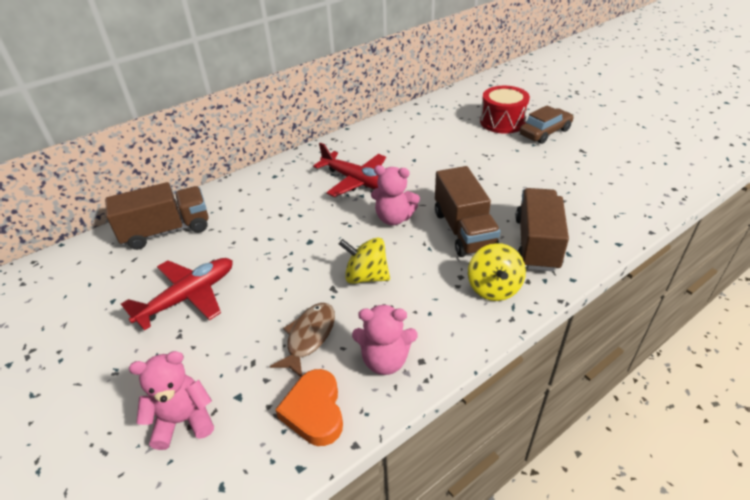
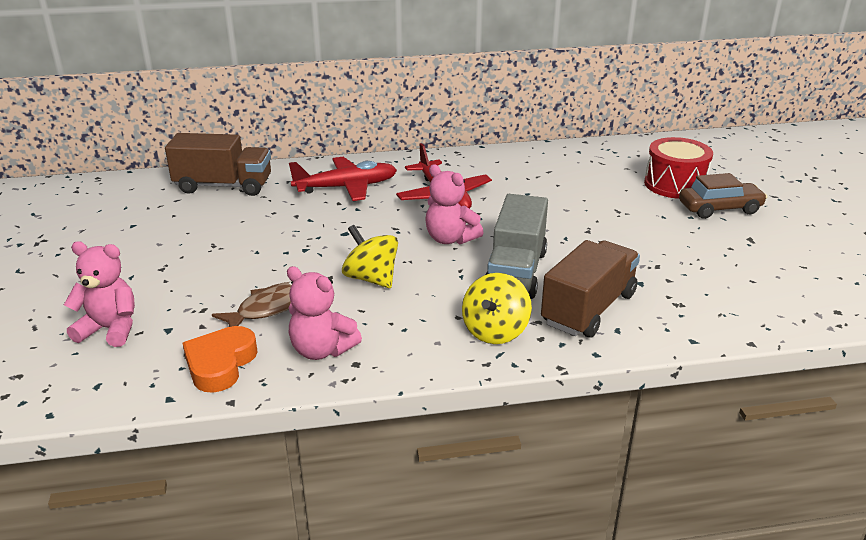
camera: 25 degrees right, 10 degrees down
red plane [121,258,233,330] -> red plane moved to [289,157,397,201]
brown truck [435,166,501,257] -> grey truck [485,194,548,299]

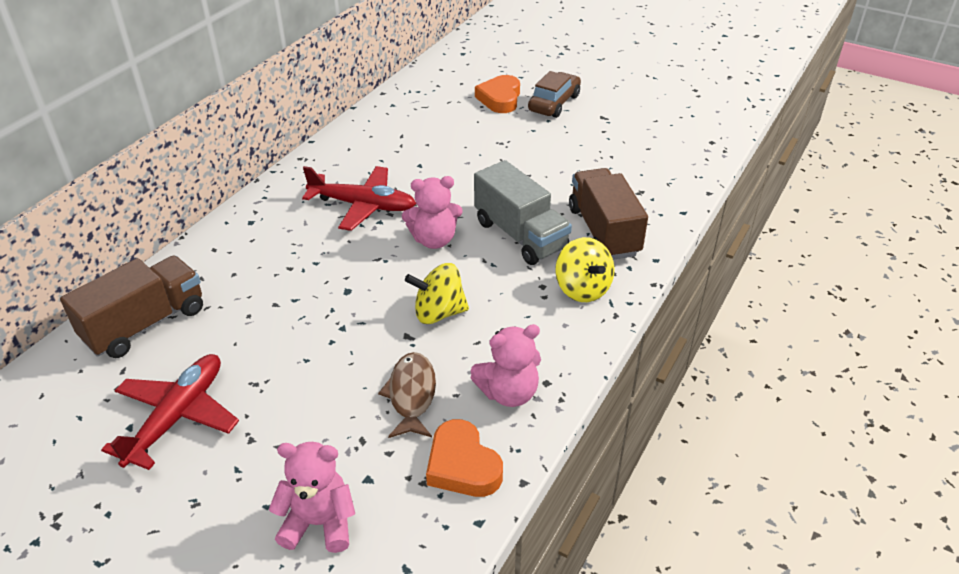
camera: 50 degrees left, 10 degrees up
pink teddy bear [64,241,135,347] -> pink teddy bear turned 45 degrees clockwise [269,442,355,553]
red plane [289,157,397,201] -> red plane moved to [101,354,239,470]
red drum [644,137,713,199] -> orange heart [475,75,520,113]

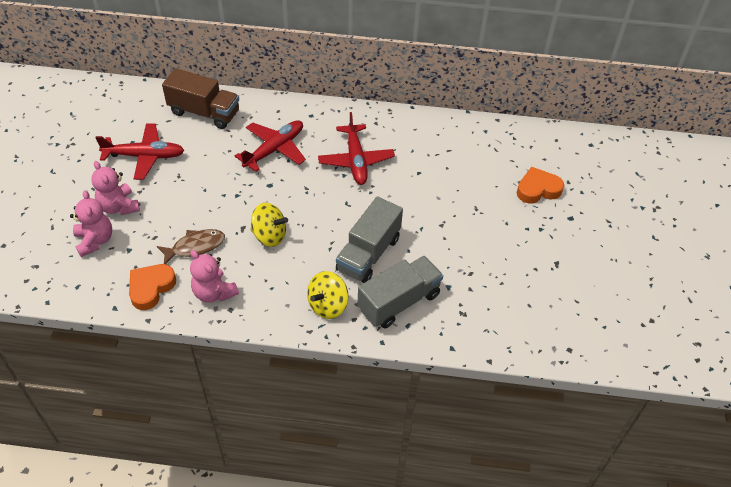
camera: 65 degrees right, 10 degrees up
pink teddy bear [402,176,463,249] -> pink teddy bear moved to [91,161,140,215]
yellow spinning top [405,263,469,324] -> yellow spinning top turned 135 degrees clockwise [250,203,288,247]
brown car [528,71,581,118] -> none
brown truck [569,168,648,260] -> grey truck [358,256,443,328]
none -> red plane [235,120,306,172]

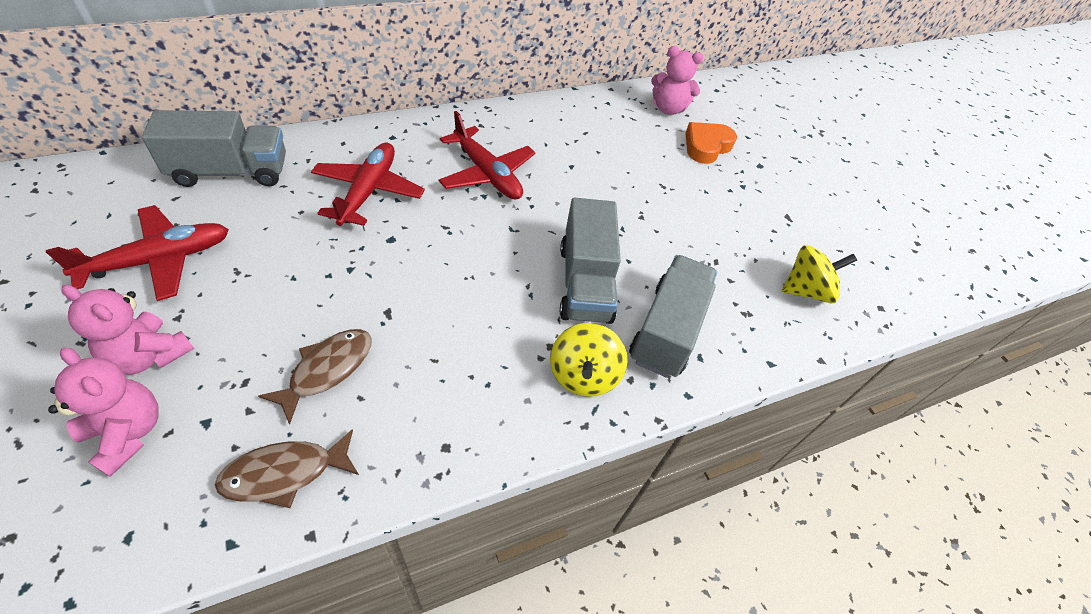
camera: 35 degrees left, 0 degrees up
orange heart [129,264,176,310] -> brown fish [215,429,359,508]
brown truck [162,68,239,129] -> grey truck [142,110,286,187]
pink teddy bear [190,250,239,303] -> pink teddy bear moved to [651,46,704,115]
yellow spinning top [250,203,288,247] -> yellow spinning top moved to [782,245,857,303]

